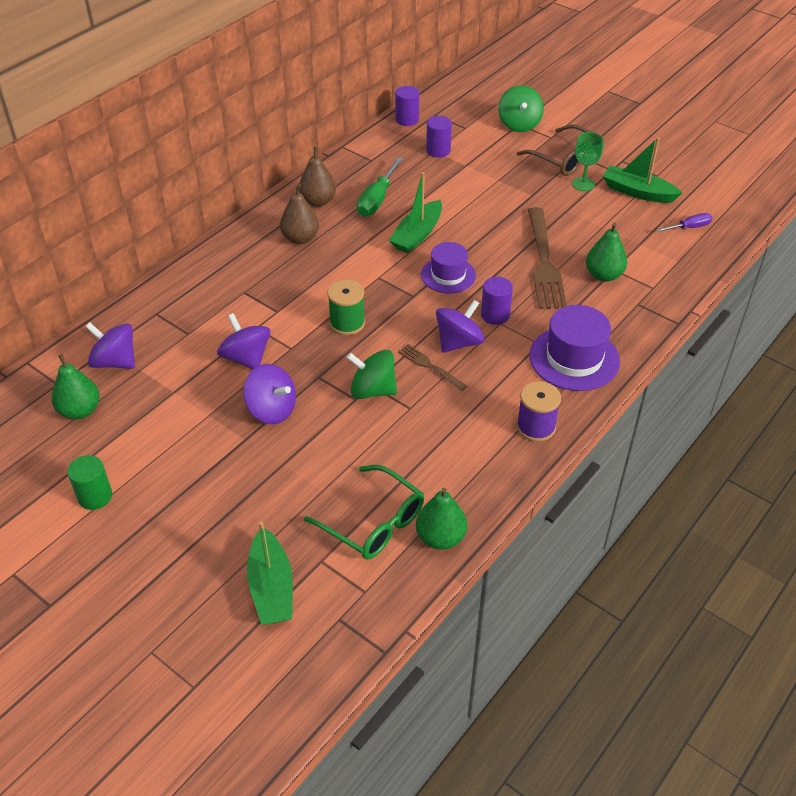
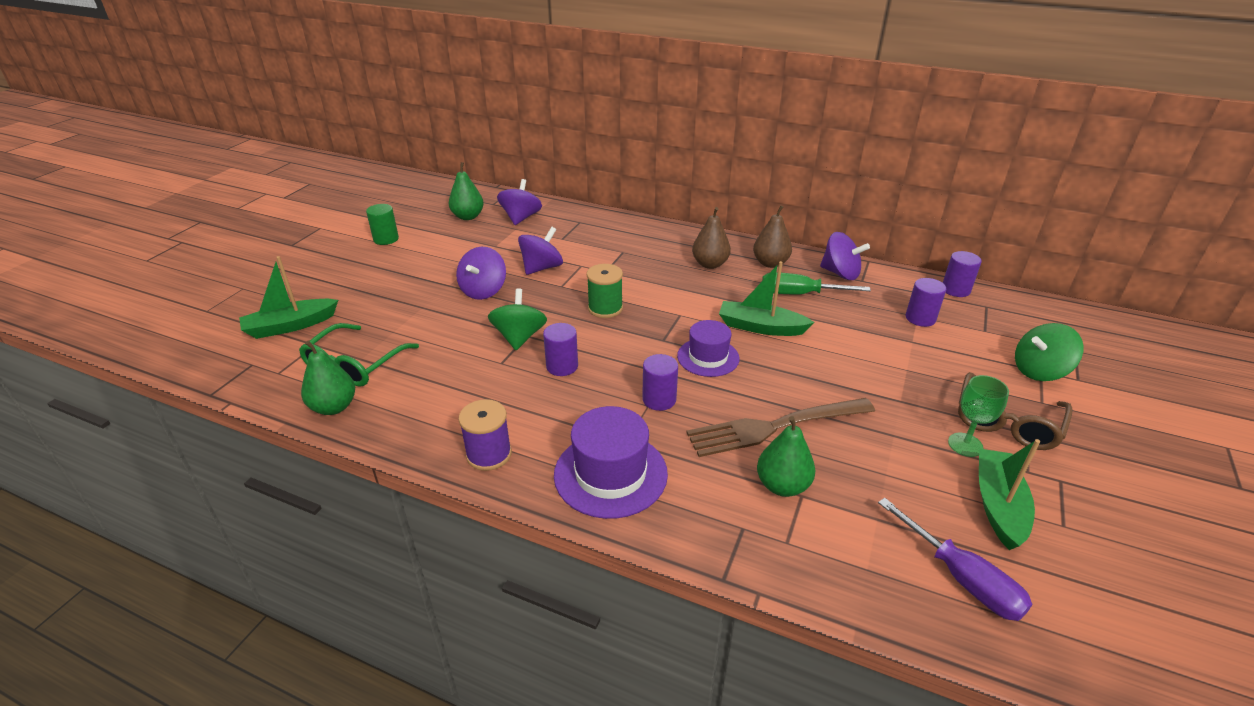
camera: 75 degrees right, 10 degrees down
brown fork [398,344,467,391] -> purple cylinder [543,323,578,376]
purple spinning top [436,300,485,353] -> purple spinning top moved to [820,232,870,280]
purple screwdriver [657,213,712,232] -> purple screwdriver [878,498,1032,621], size x1.67

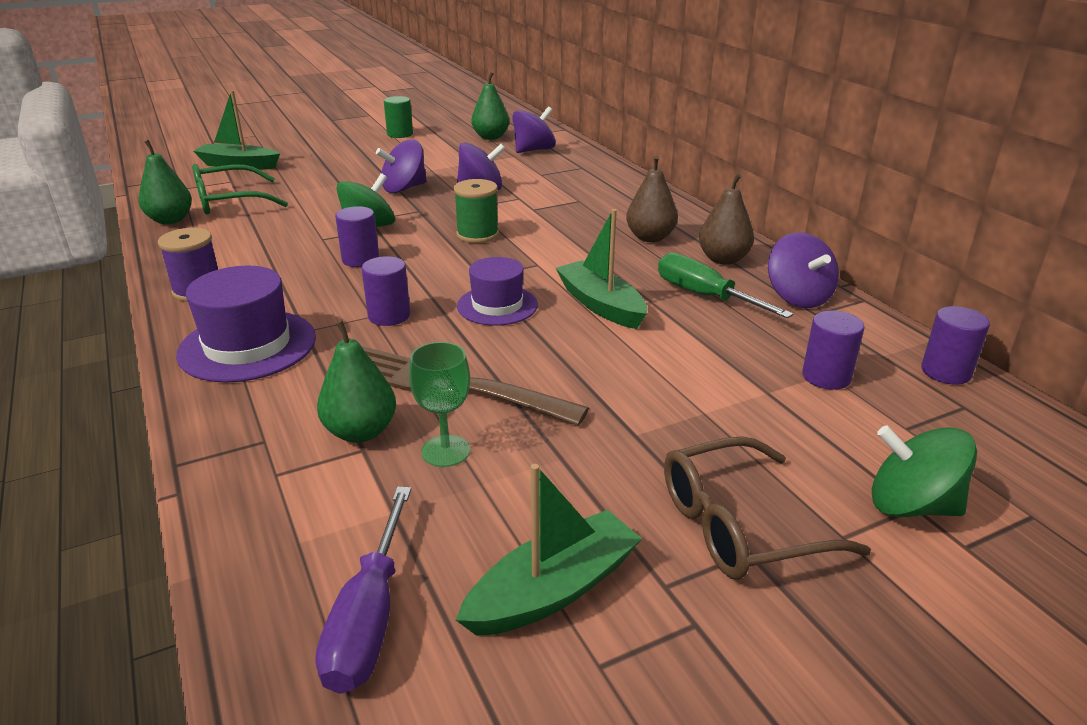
camera: 40 degrees right, 5 degrees down
green goblet [948,375,1009,457] -> green goblet moved to [409,342,470,467]

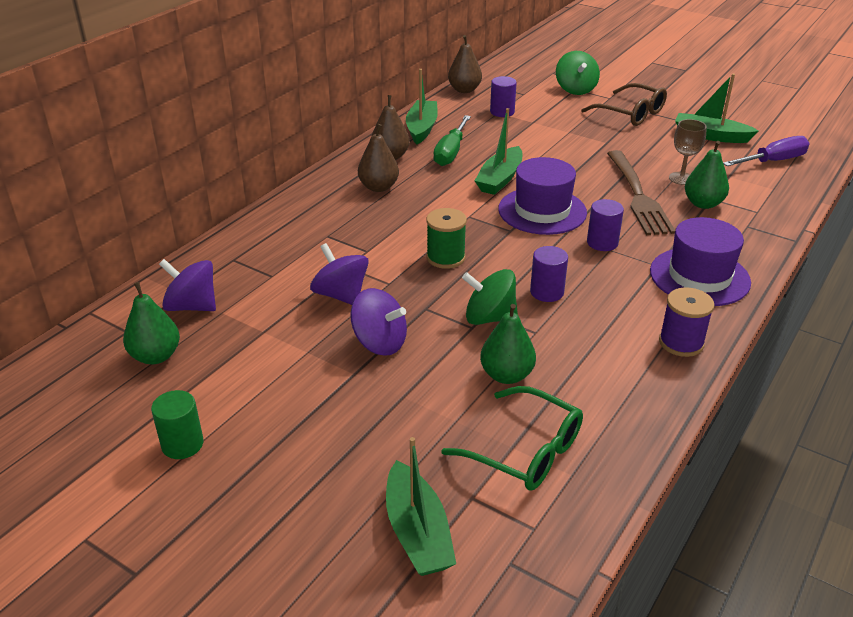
camera: 120 degrees left, 5 degrees up
green pear [138,140,192,224] -> green pear moved to [480,304,536,384]
green goblet [409,342,470,467] -> brown goblet [669,119,707,185]
purple hat [457,257,538,326] -> purple hat [498,157,587,235], size x1.51
purple spinning top [768,232,839,308] -> green boat [406,69,438,144]
purple cylinder [921,306,990,385] -> brown pear [448,35,482,93]

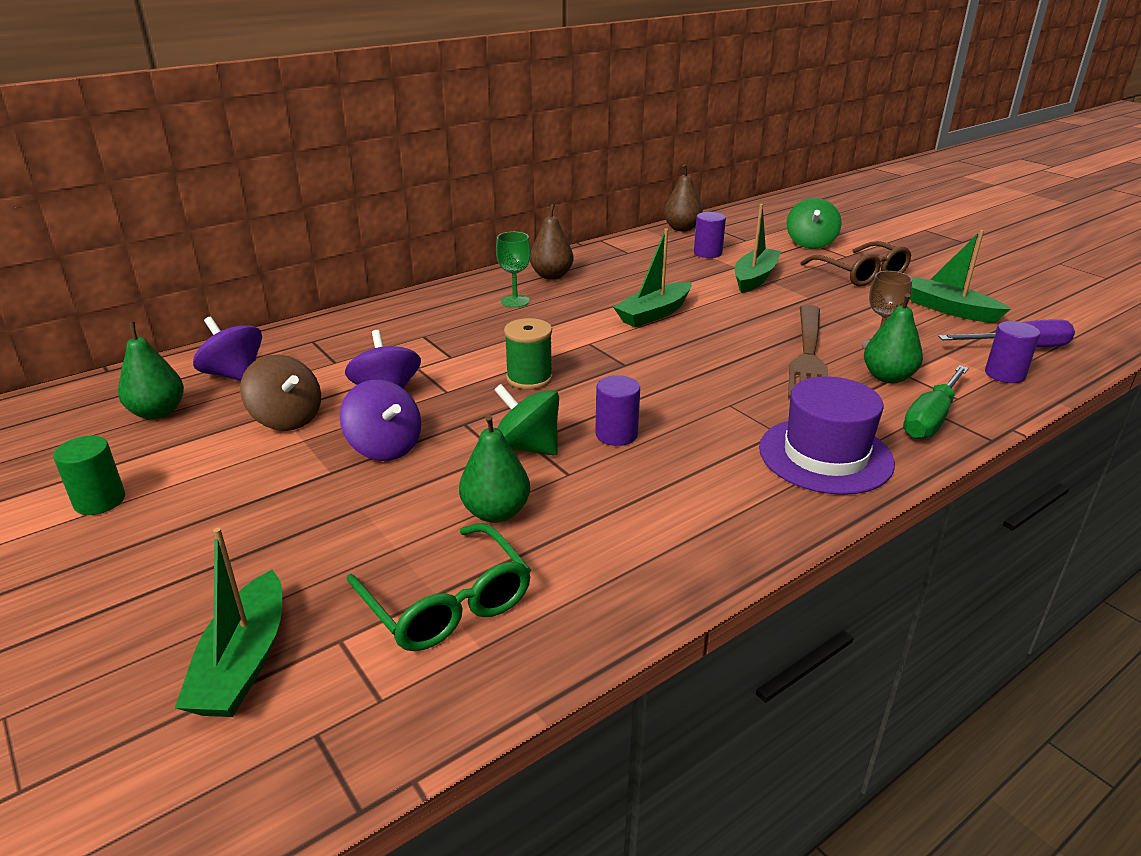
camera: 20 degrees right, 5 degrees down
brown pear [358,124,399,192] -> green goblet [496,232,531,308]
green boat [406,69,438,144] -> green boat moved to [735,204,781,293]
green screwdriver [433,115,471,166] -> green screwdriver moved to [903,365,969,439]
purple hat [498,157,587,235] -> none
purple cylinder [587,199,624,251] -> purple cylinder moved to [985,321,1040,383]
purple spool [659,287,714,357] -> none
none -> brown spinning top [240,355,321,431]

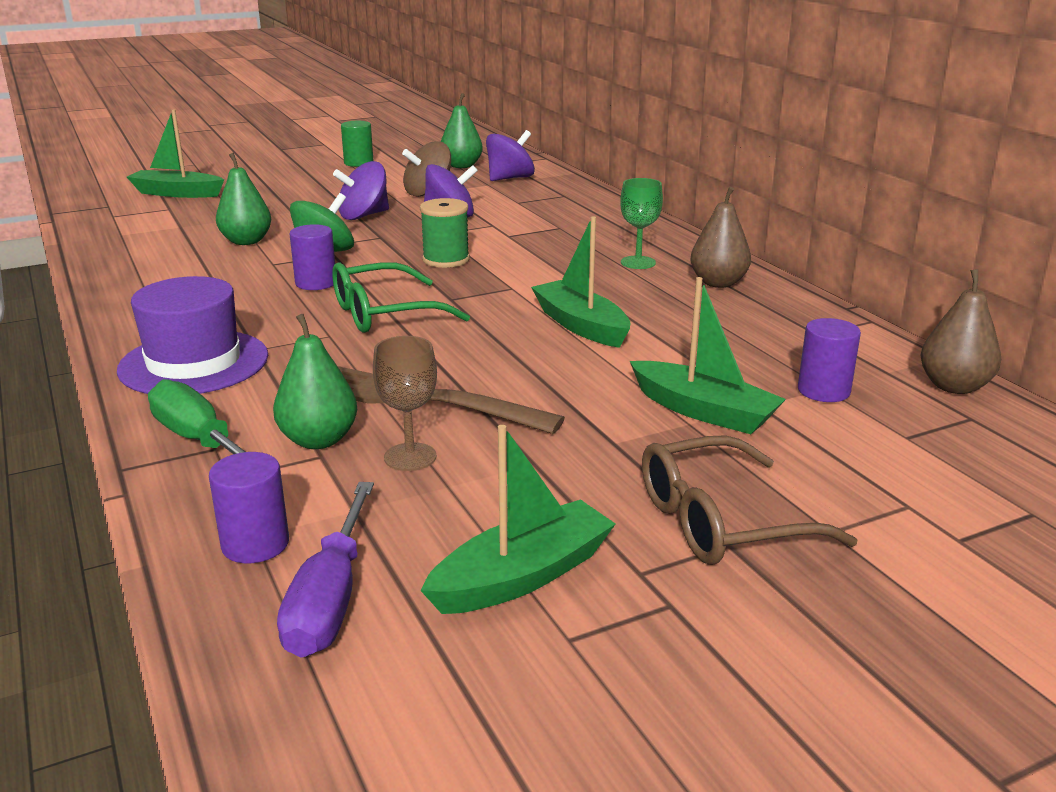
camera: 100 degrees right, 5 degrees down
green glasses [346,523,531,651] -> green glasses moved to [332,262,470,333]
green spinning top [787,198,841,249] -> none

